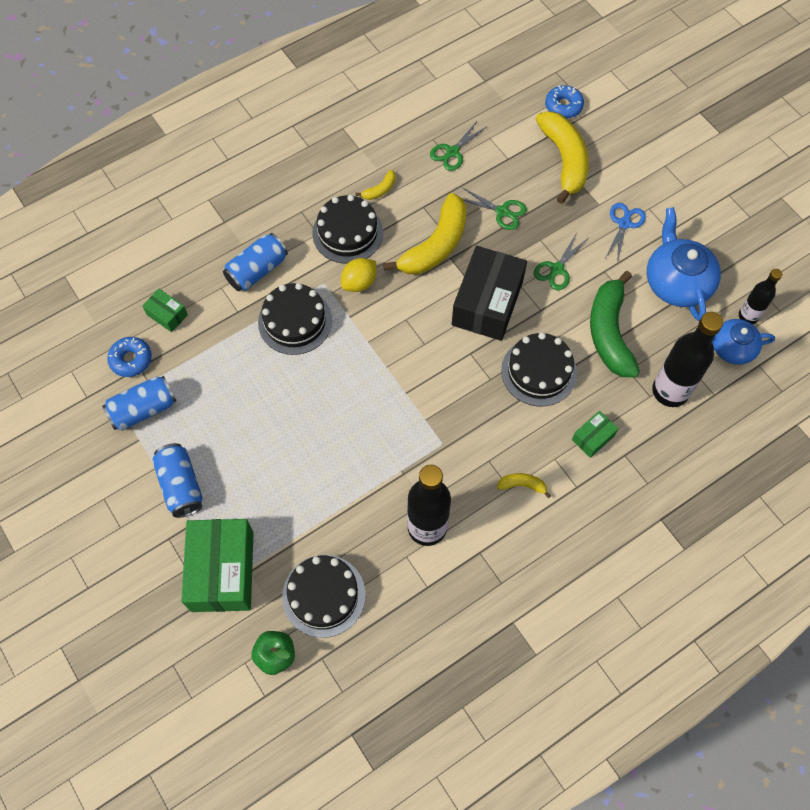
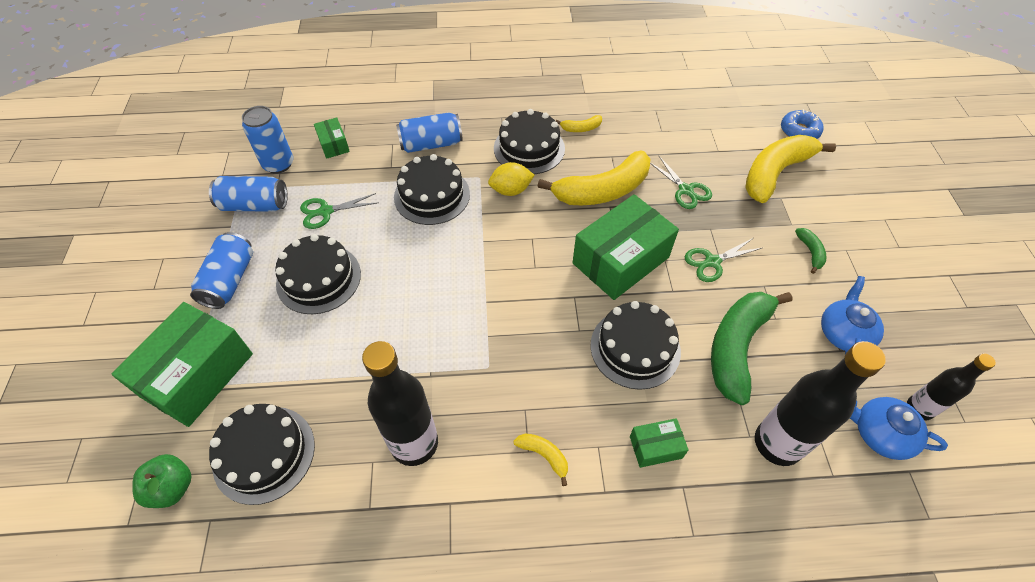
camera: 30 degrees right, 10 degrees down
blue donut [107,337,152,377] -> blue can [242,106,293,174]
green scissors [430,120,486,171] -> green scissors moved to [300,193,377,229]
black box [452,246,527,341] -> green box [572,194,679,300]
yellow banana [536,111,589,204] -> yellow banana turned 150 degrees counterclockwise [745,135,836,203]
blue scissors [605,203,646,264] -> green banana [795,228,826,274]
blue teapot [647,207,721,321] -> blue teapot [821,276,884,354], size x0.65
none -> black cake [275,234,361,314]

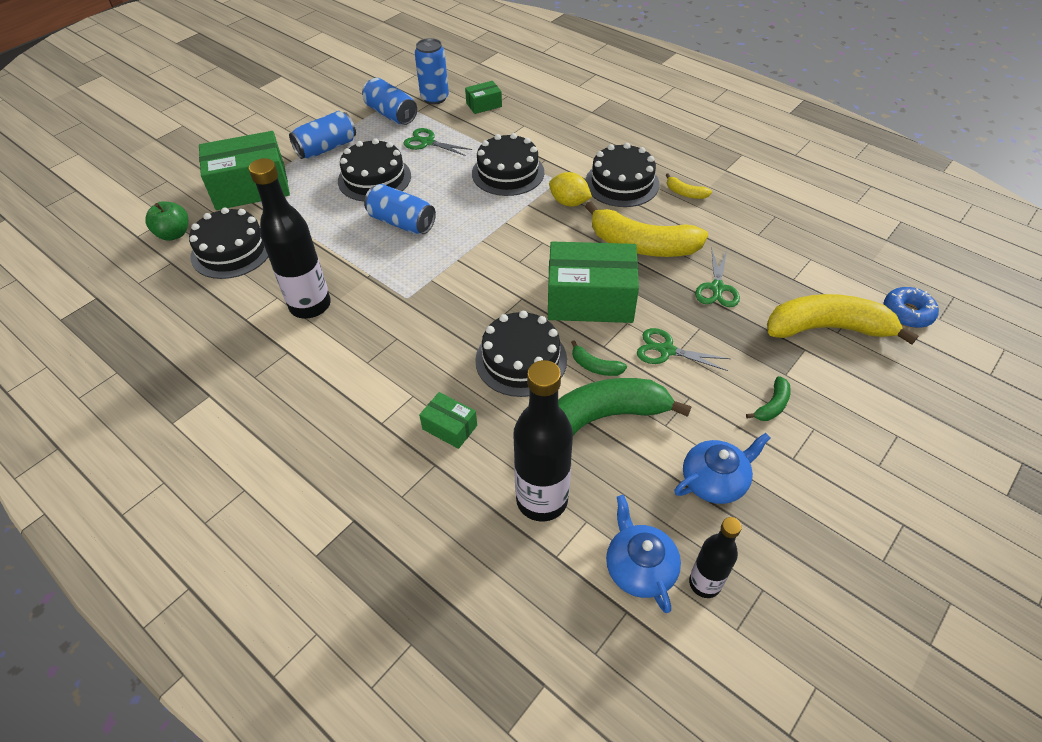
camera: 45 degrees right, 5 degrees down
green box [314,118,350,159] -> green box turned 45 degrees clockwise [465,81,502,114]
blue can [396,112,463,153] -> blue can moved to [364,184,436,234]
yellow banana [513,433,568,486] -> none
none -> green banana [571,340,627,376]

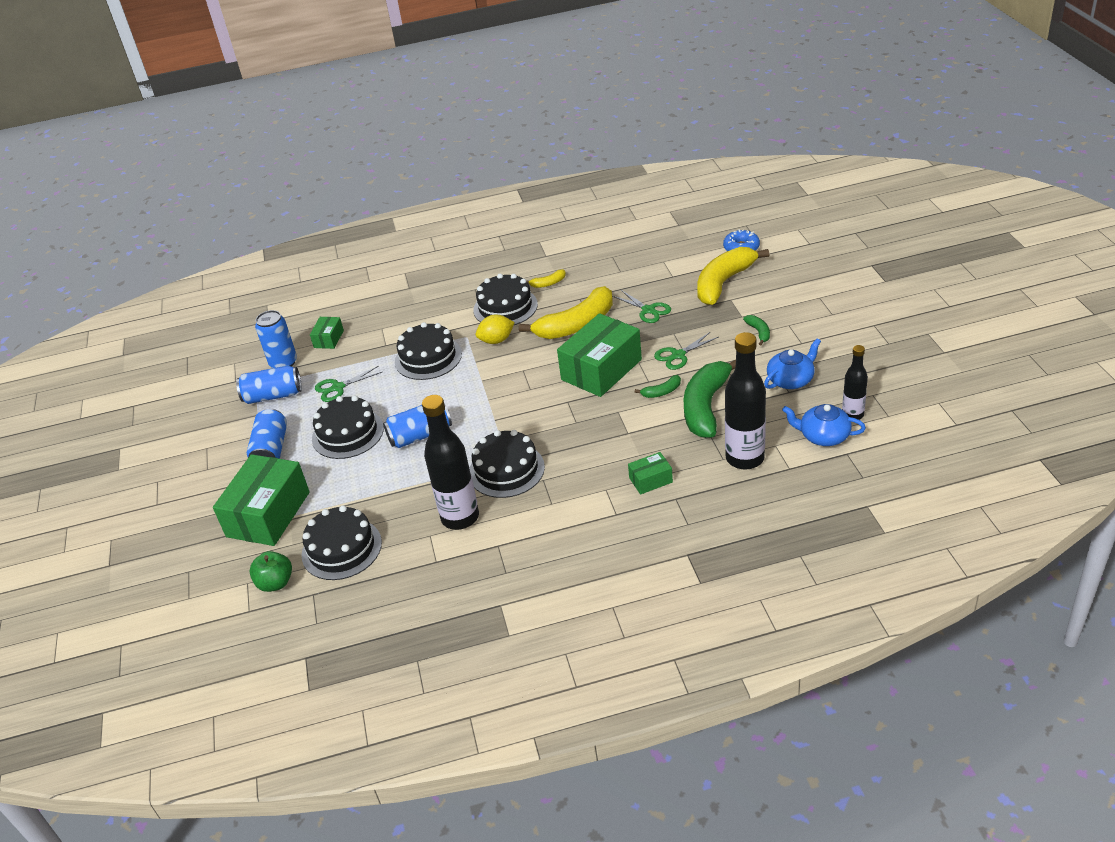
camera: 50 degrees left, 10 degrees down
black cake [475,311,567,397] -> black cake moved to [469,430,545,498]
blue teapot [674,433,771,504] -> blue teapot turned 45 degrees clockwise [764,339,821,389]

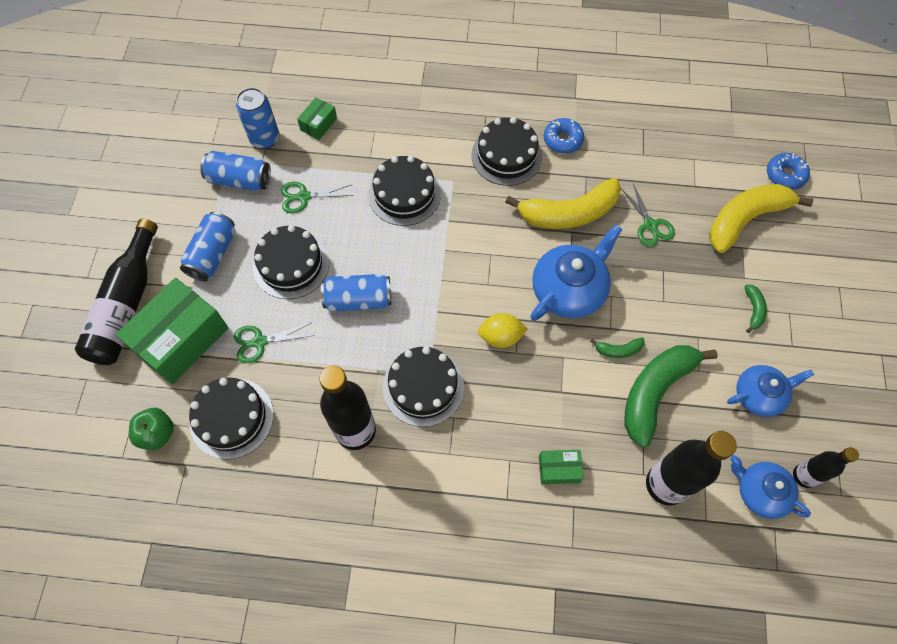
camera: 15 degrees right, 25 degrees up
yellow lemon [476,315,515,344] -> yellow lemon moved to [478,313,528,348]
yellow banana [526,269,566,288] -> blue donut [544,118,584,154]
green box [557,313,642,397] -> blue teapot [530,225,622,321]
green scissors [654,332,718,370] -> green scissors moved to [234,323,314,363]
none -> black bottle [75,219,158,365]

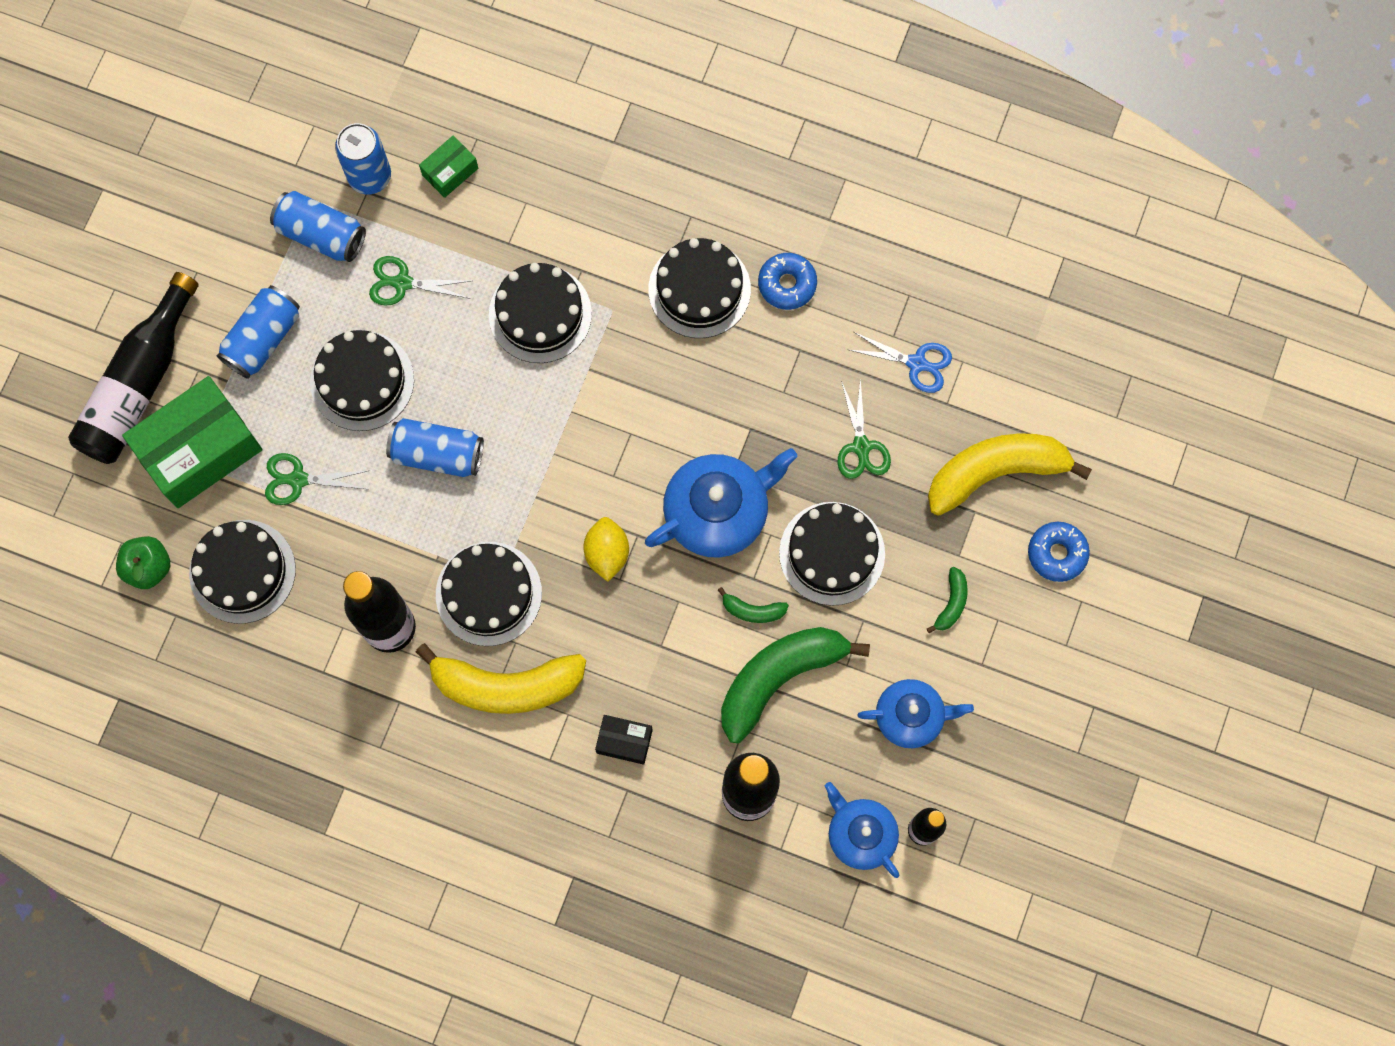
camera: 15 degrees right, 10 degrees up
yellow lemon [478,313,528,348] -> yellow lemon turned 75 degrees clockwise [583,517,629,582]
yellow banana [505,178,621,229] -> yellow banana moved to [416,643,586,714]
green box [539,450,584,484] -> black box [595,715,653,765]
blue donut [767,153,810,190] -> blue donut moved to [1028,522,1090,582]
none -> black cake [779,502,885,606]
none -> blue scissors [849,332,952,393]

